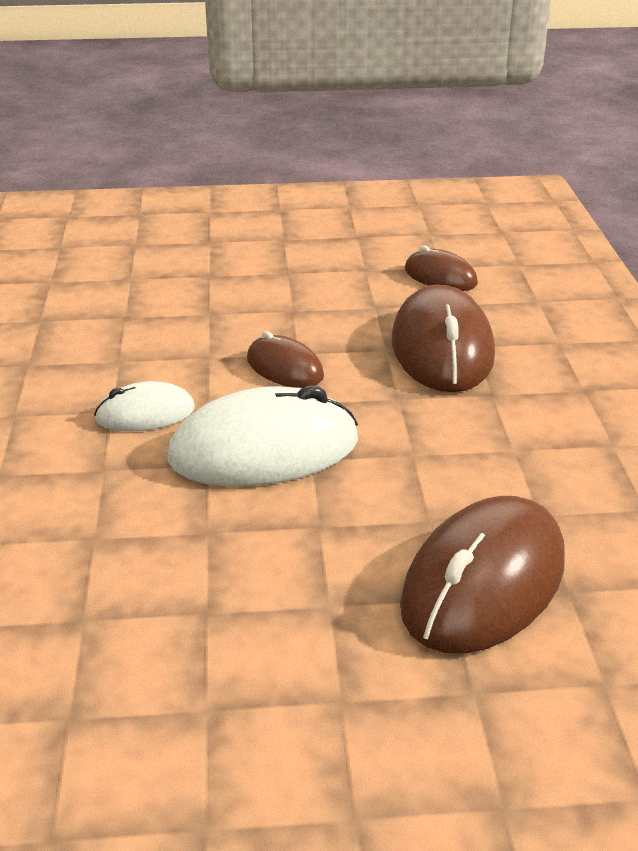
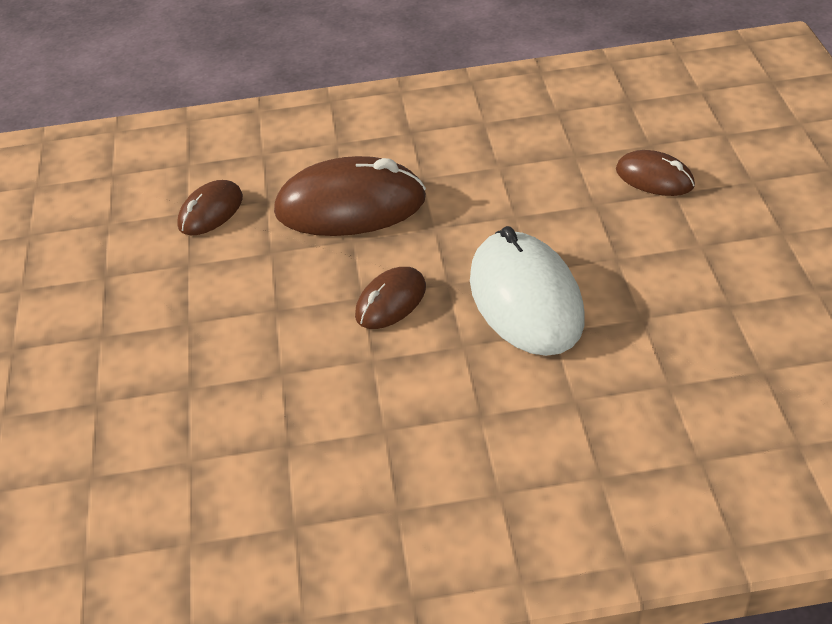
camera: 90 degrees left, 10 degrees up
white mouse [94,381,195,431] -> none
brown mouse [400,496,565,654] -> brown mouse [616,150,695,196], size x0.54

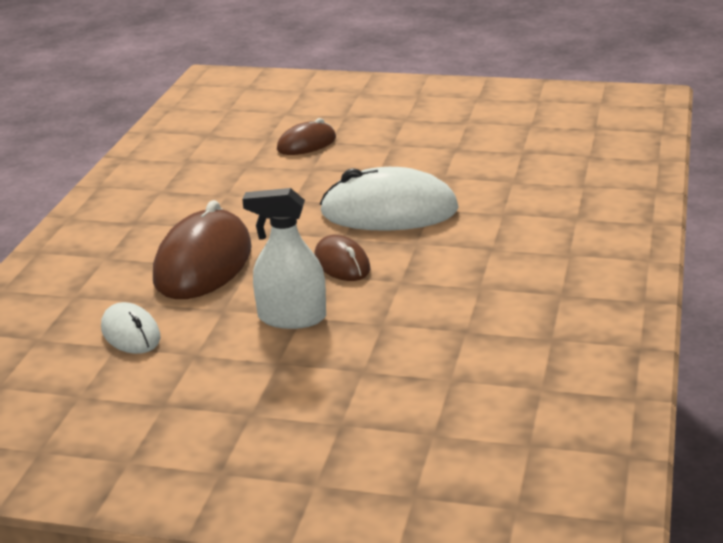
camera: 70 degrees left, 15 degrees down
brown mouse [177,180,243,235] -> white mouse [101,302,160,354]
none -> white spray bottle [242,188,326,329]

